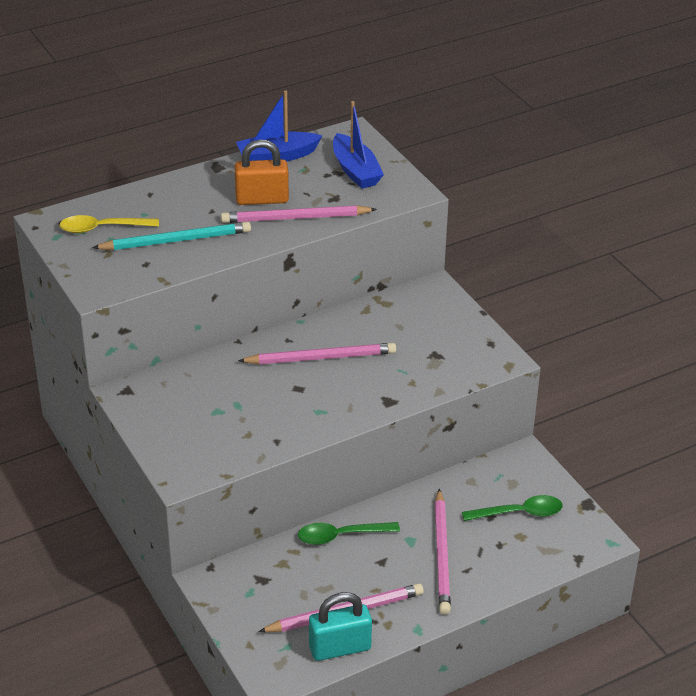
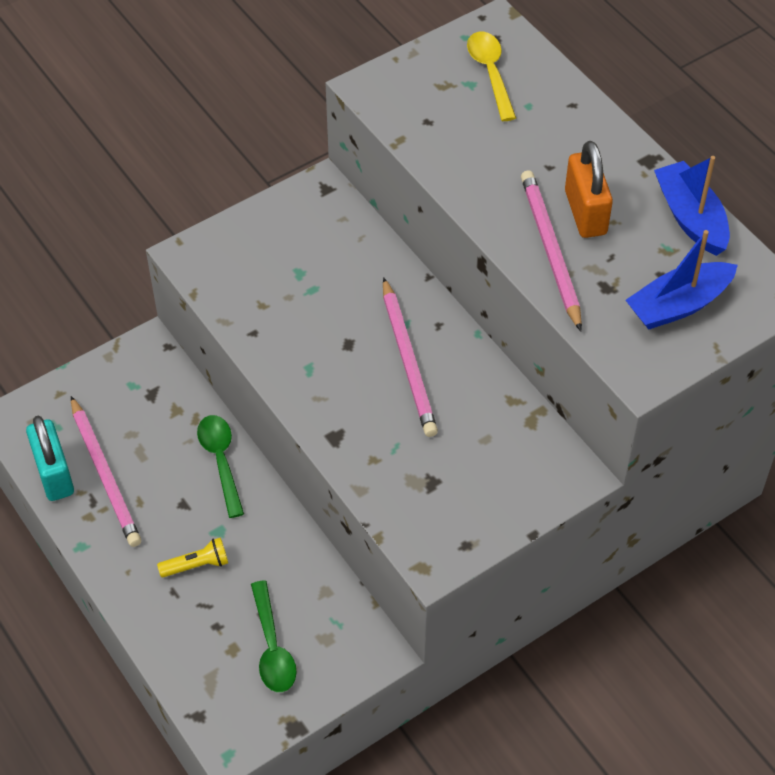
camera: 85 degrees right, 15 degrees up
turquoise pencil [92,222,251,250] -> none
pink pencil [435,489,451,615] -> yellow flashlight [157,537,228,577]

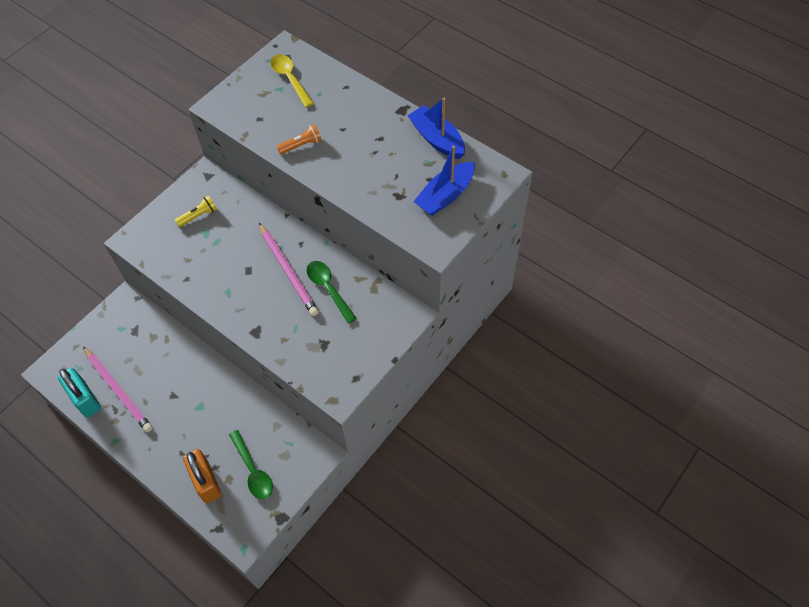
camera: 15 degrees left, 5 degrees up
yellow flashlight [157,537,228,577] -> yellow flashlight moved to [175,196,217,227]
green spoon [197,415,244,518] -> green spoon moved to [306,261,357,324]
pink pencil [521,170,582,331] -> none
orange padlock [565,141,613,238] -> orange padlock moved to [183,449,221,503]
none -> orange flashlight [276,124,322,154]

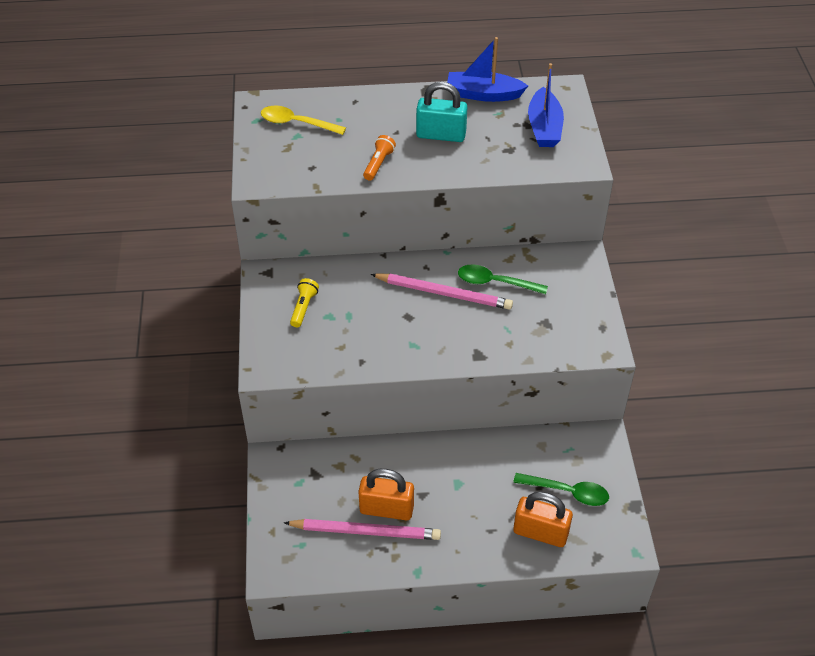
camera: 45 degrees left, 10 degrees down
turquoise padlock [58,368,101,418] -> turquoise padlock moved to [416,82,467,142]
none -> orange padlock [358,469,414,520]

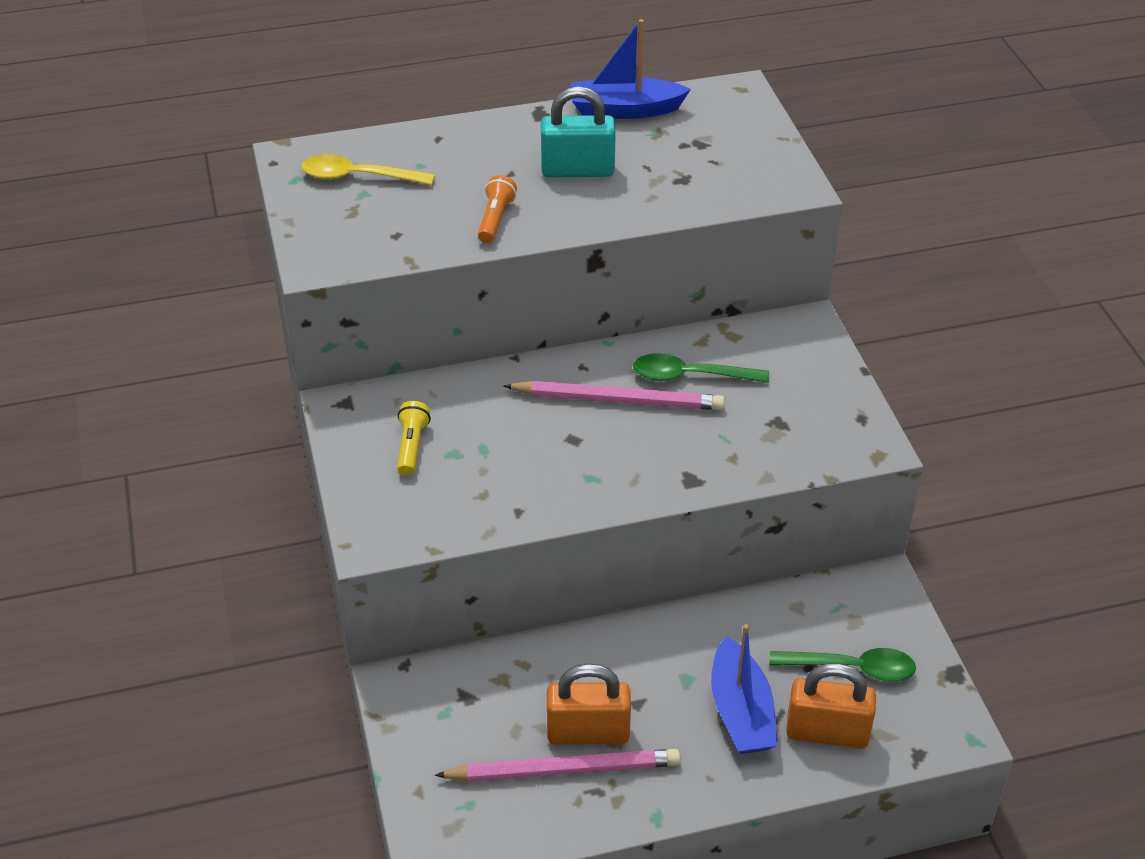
camera: 10 degrees left, 5 degrees down
blue boat [528,63,564,147] -> blue boat moved to [711,624,778,754]

